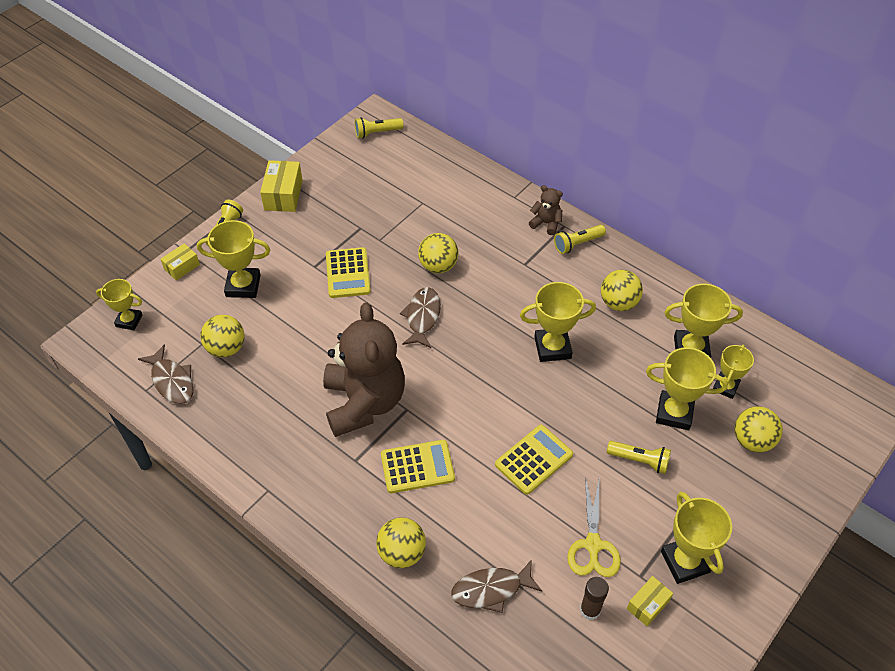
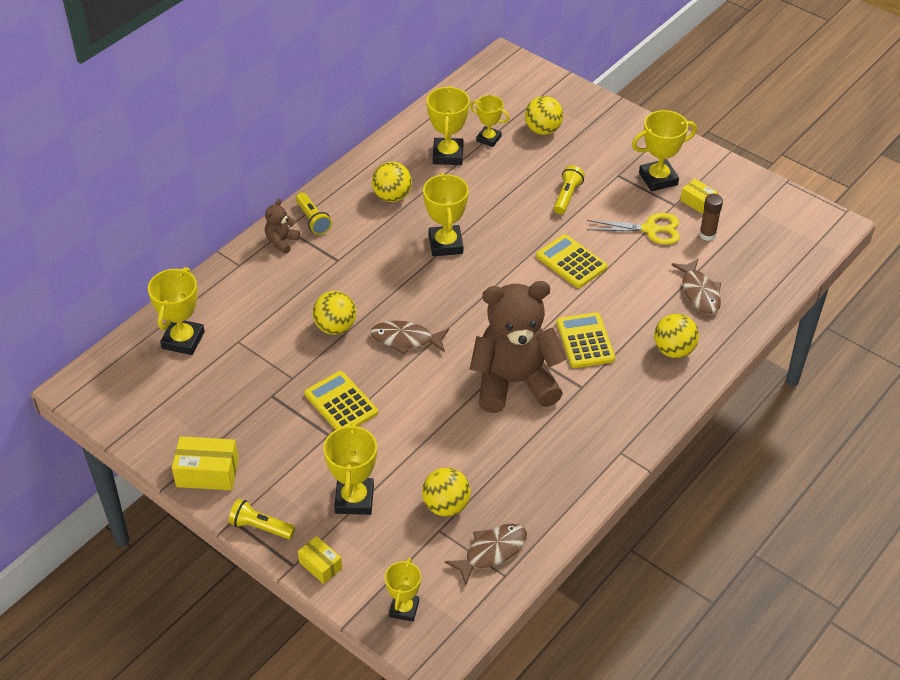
camera: 90 degrees left, 5 degrees down
yellow calculator [326,247,371,298] -> yellow calculator turned 120 degrees counterclockwise [304,371,378,430]
yellow flashlight [355,118,403,139] -> none
yellow trophy [646,347,728,430] -> yellow trophy moved to [148,267,205,355]

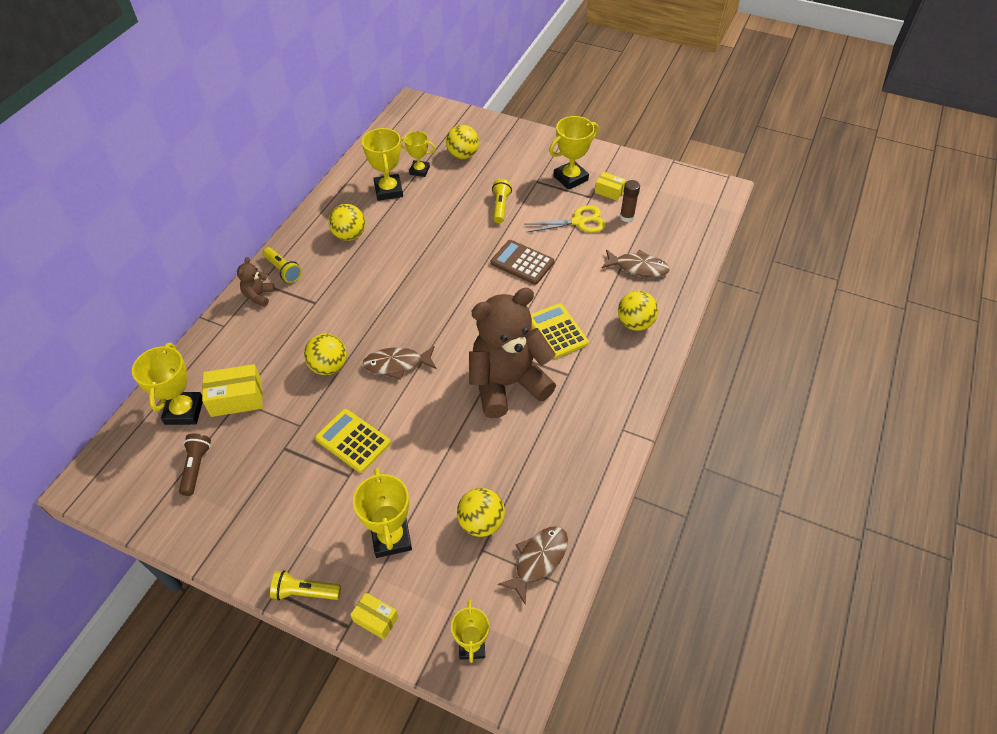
camera: 15 degrees left, 5 degrees up
yellow box [172,436,239,490] -> yellow box moved to [202,364,262,417]
yellow trophy [423,173,469,256] -> none
yellow calculator [536,234,607,288] -> brown calculator [491,240,554,285]
brown fish [671,258,721,314] -> brown fish turned 45 degrees counterclockwise [602,249,670,277]
none -> brown flashlight [179,434,211,496]

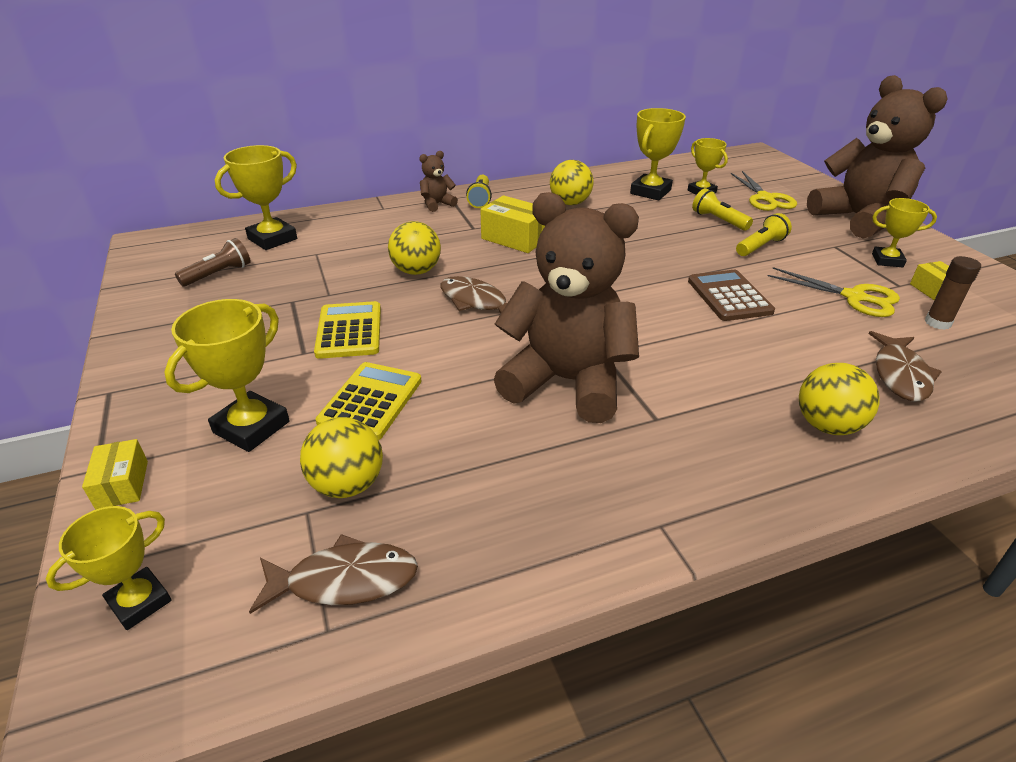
camera: 45 degrees right, 15 degrees down
yellow box [202,364,262,417] -> yellow box moved to [480,195,545,253]
yellow flashlight [270,570,341,600] -> yellow flashlight moved to [692,188,753,231]
yellow ball [446,125,479,159] -> yellow scissors [731,171,797,211]
yellow calculator [531,303,589,359] -> yellow calculator moved to [315,362,421,440]
yellow trophy [549,116,599,190] -> yellow trophy [872,198,937,267], size x0.65
brown fish [602,249,670,277] -> brown fish turned 45 degrees clockwise [868,331,942,401]
none -> brown teddy bear [807,75,948,238]

